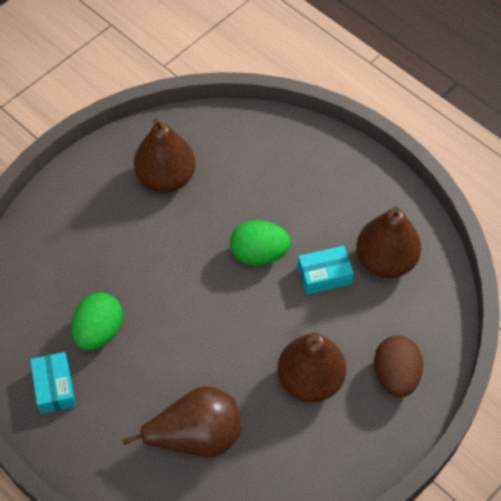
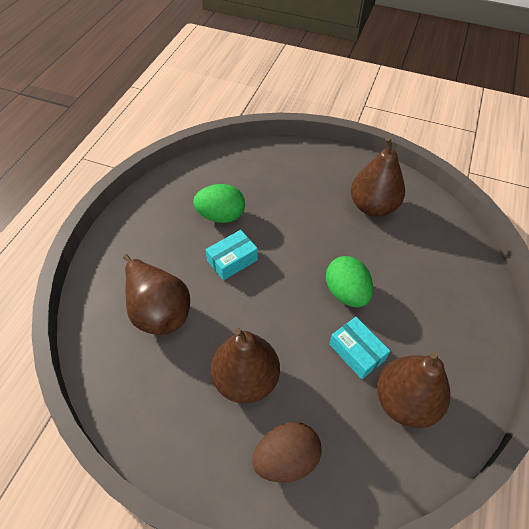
camera: 65 degrees right, 5 degrees down
turquoise box [30,352,76,414] -> turquoise box moved to [206,230,258,280]

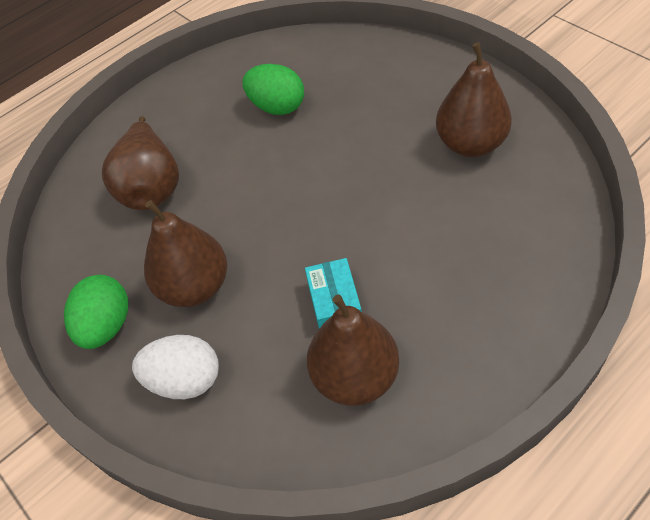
camera: 35 degrees right, 0 degrees up
turquoise box [206,230,258,280] -> none
brown egg [252,422,322,483] -> white egg [132,335,219,399]
green egg [326,256,373,308] -> green egg moved to [64,275,128,349]

